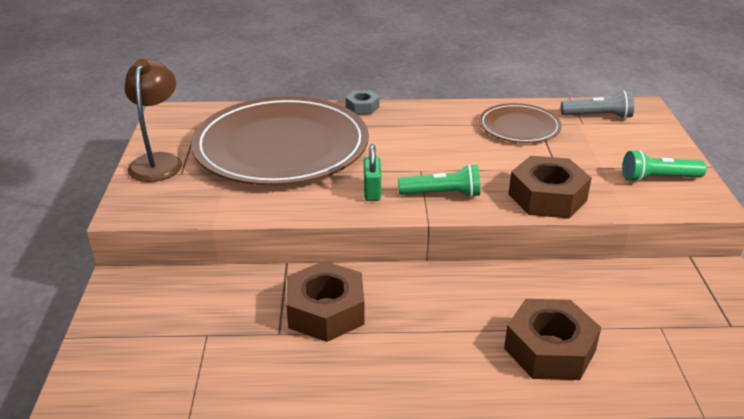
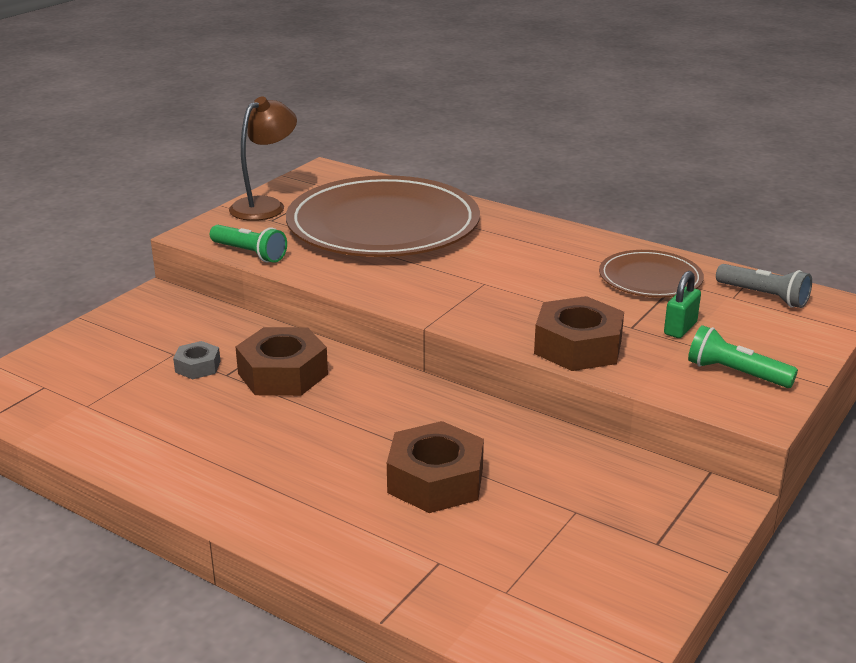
camera: 35 degrees right, 5 degrees down
grey nut [346,90,379,115] -> grey nut moved to [173,341,221,379]
green padlock [364,144,381,201] -> green padlock moved to [664,271,701,338]
green flashlight [398,164,480,197] -> green flashlight moved to [210,225,287,263]

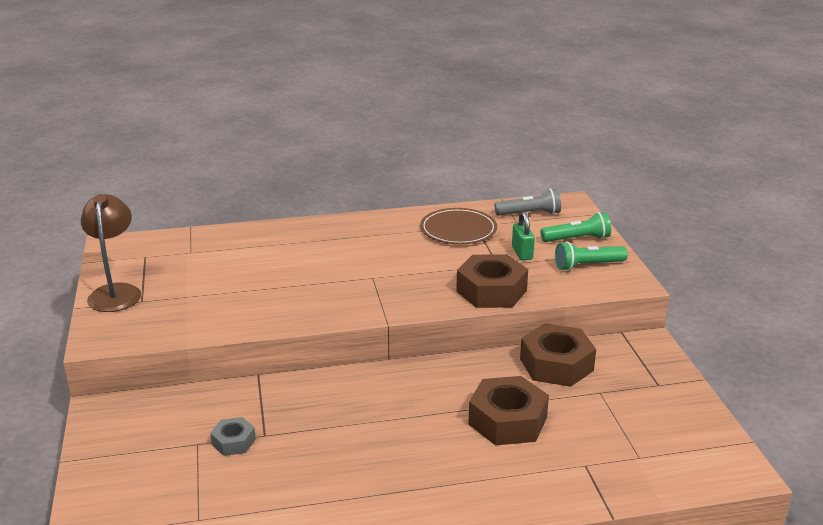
camera: 45 degrees left, 0 degrees up
green flashlight [210,225,287,263] -> green flashlight moved to [541,212,611,242]
brown nut [235,327,328,396] -> brown nut moved to [520,323,596,387]
brown plate [286,175,480,257] -> none

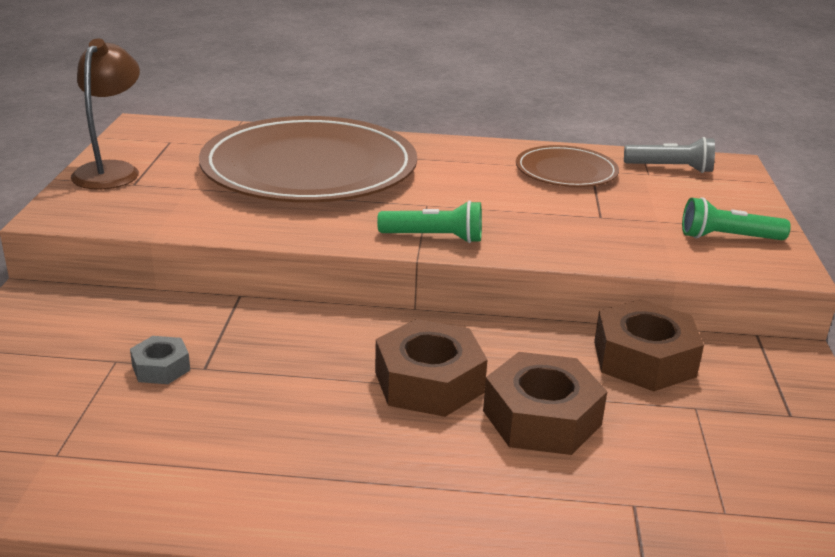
camera: 15 degrees right, 0 degrees up
brown nut [456,254,528,308] -> brown nut moved to [375,319,488,417]
green padlock [512,211,535,260] -> none
green flashlight [541,212,611,242] -> green flashlight moved to [377,200,482,243]
none -> brown plate [199,116,417,203]

